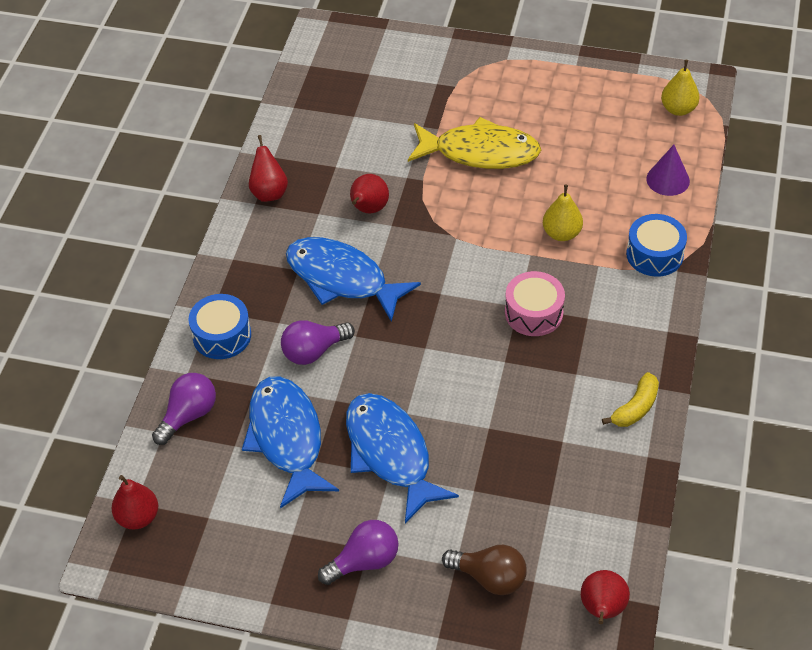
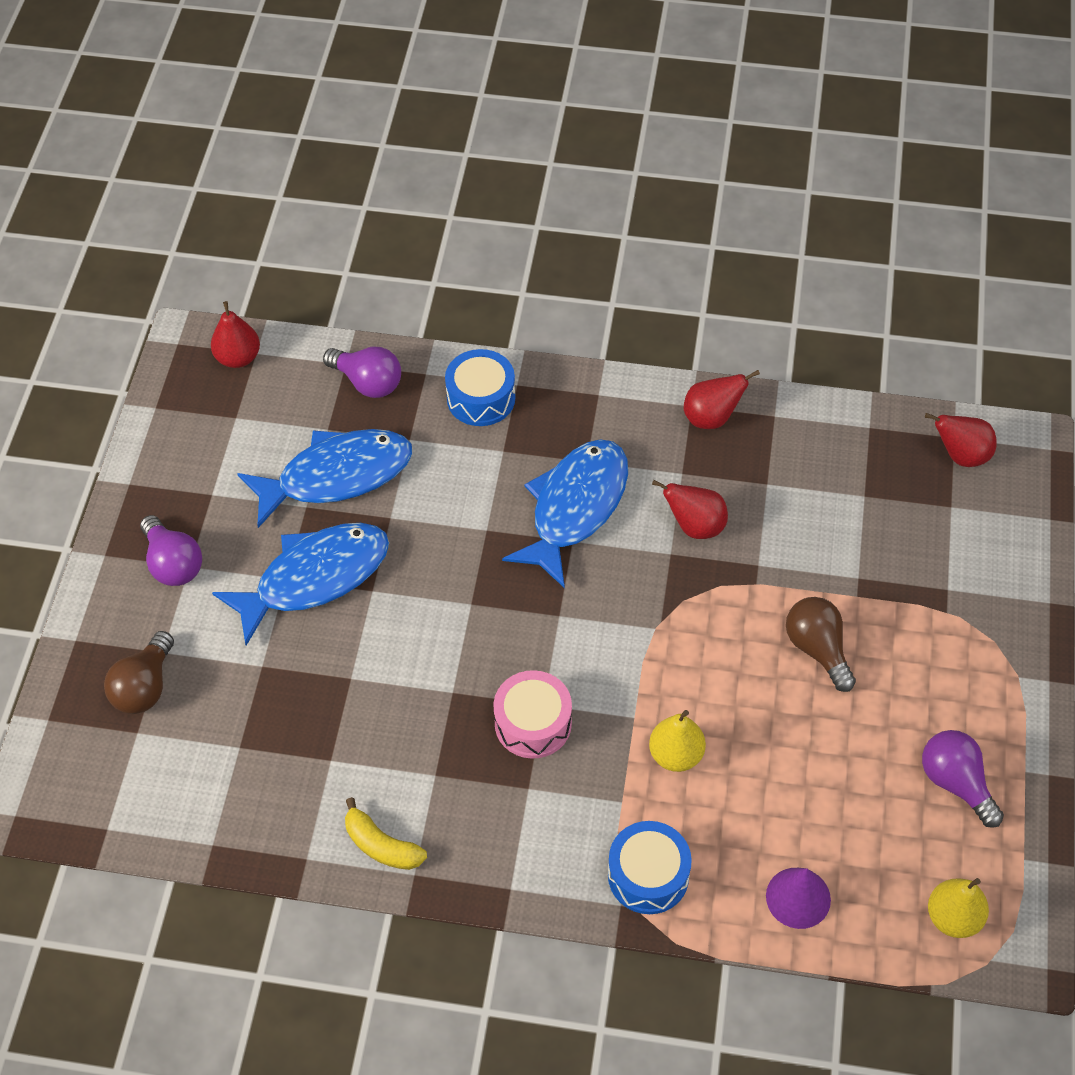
camera: 85 degrees right, 5 degrees up
purple light bulb [281,320,355,365] -> purple light bulb moved to [922,730,1004,828]
yellow fish [408,117,541,169] -> brown light bulb [786,597,856,692]
red pear [581,570,630,624] -> red pear moved to [925,413,997,467]

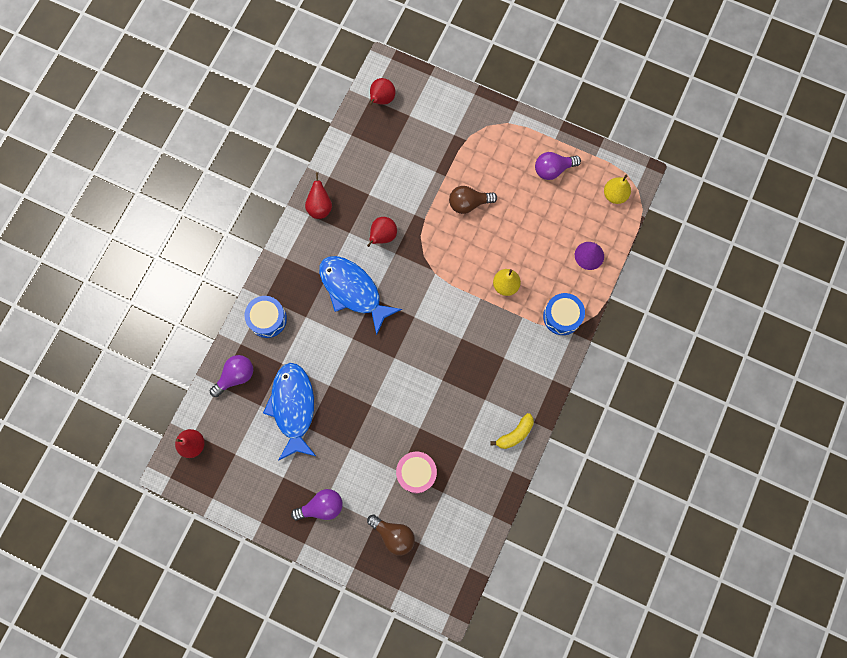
camera: 75 degrees left, 20 degrees up
blue fish [212,523,389,646] -> none
pink drum [493,670,572,759] -> pink drum moved to [396,452,437,493]

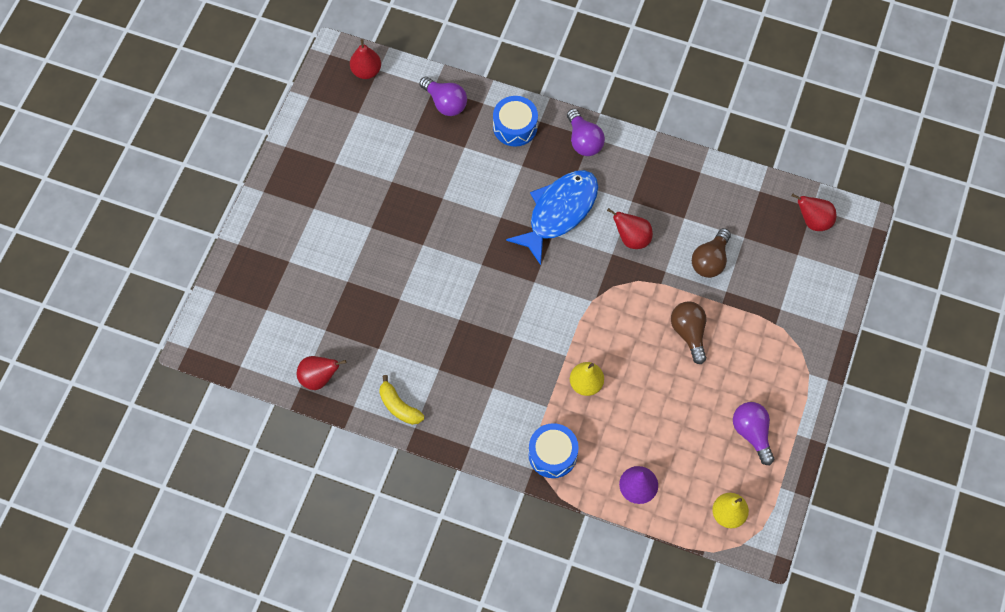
camera: 85 degrees right, 10 degrees down
blue fish [263,363,316,461] -> none
purple light bulb [291,489,343,520] -> purple light bulb moved to [567,109,605,156]
red pear [305,172,332,219] -> red pear moved to [297,356,346,390]
brown light bulb [367,514,415,556] -> brown light bulb moved to [692,228,731,278]
pink drum [396,452,437,493] -> none

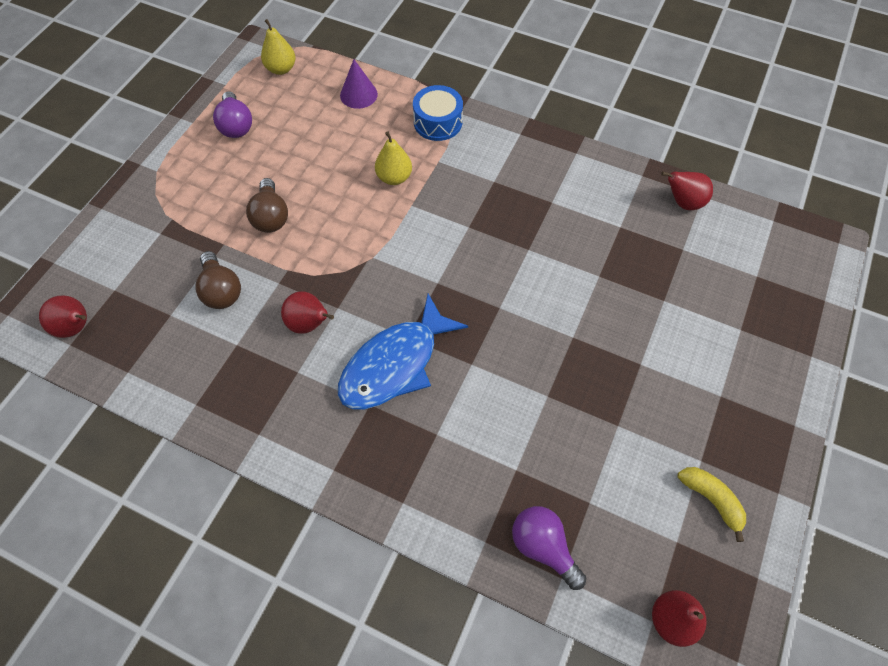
camera: 175 degrees left, 5 degrees down
yellow banana [379,375,424,425] -> yellow banana moved to [677,467,746,542]
blue drum [493,96,538,147] -> none
purple light bulb [567,109,605,156] -> none
brown light bulb [692,228,731,278] -> brown light bulb turned 120 degrees clockwise [195,251,241,309]

